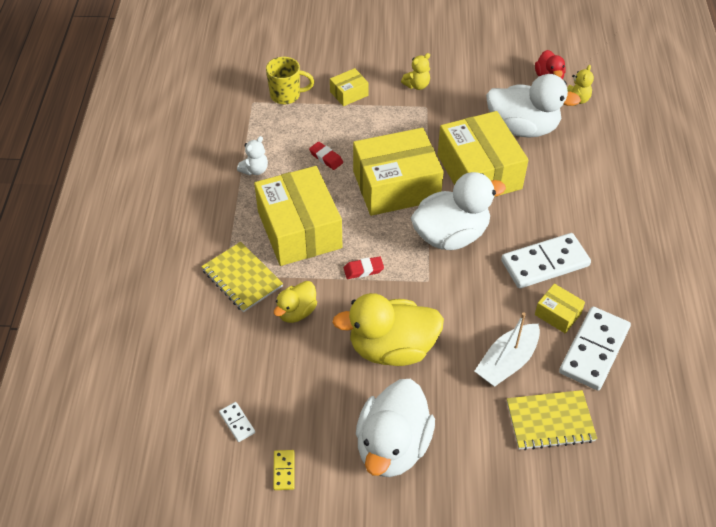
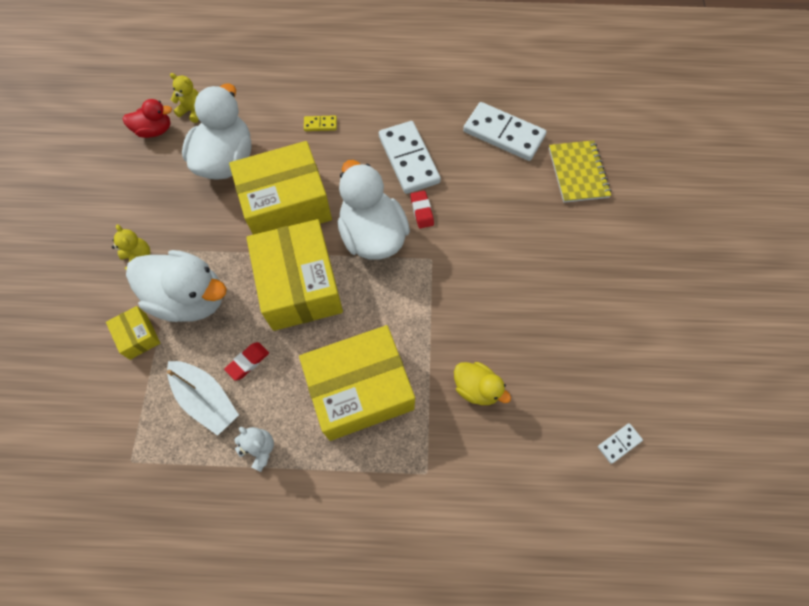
camera: 90 degrees left, 15 degrees up
yellow notebook [201,242,283,312] -> none
yellow mug [266,57,314,104] -> none
yellow domino [273,450,295,490] -> yellow domino moved to [304,115,337,131]
yellow duck [332,293,444,366] -> none
red eraser [344,256,384,279] -> red eraser moved to [410,191,434,228]
white duck [356,379,435,477] -> white duck moved to [126,250,227,322]
white boat [475,312,540,387] -> white boat moved to [167,361,239,436]
yellow box [535,284,585,333] -> none

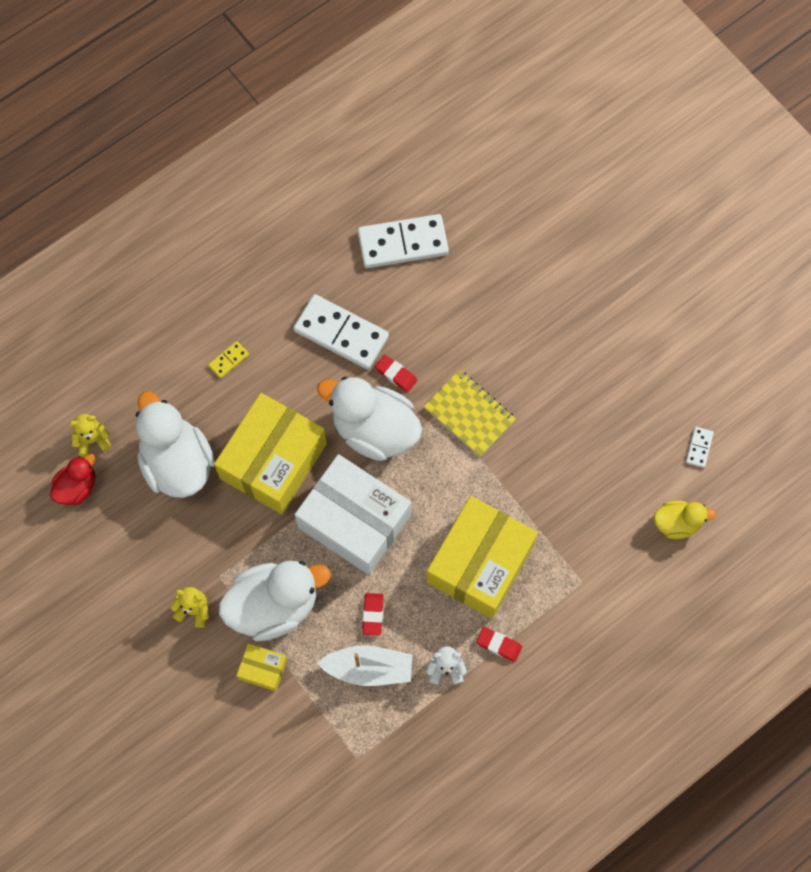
camera: 40 degrees left, 5 degrees up
yellow box [246,219,343,331] -> white box [295,454,411,575]
yellow duck [454,362,511,405] -> yellow duck moved to [654,501,716,539]
yellow notebook [549,140,611,203] -> yellow notebook moved to [424,370,516,457]
none -> red eraser [476,627,522,662]

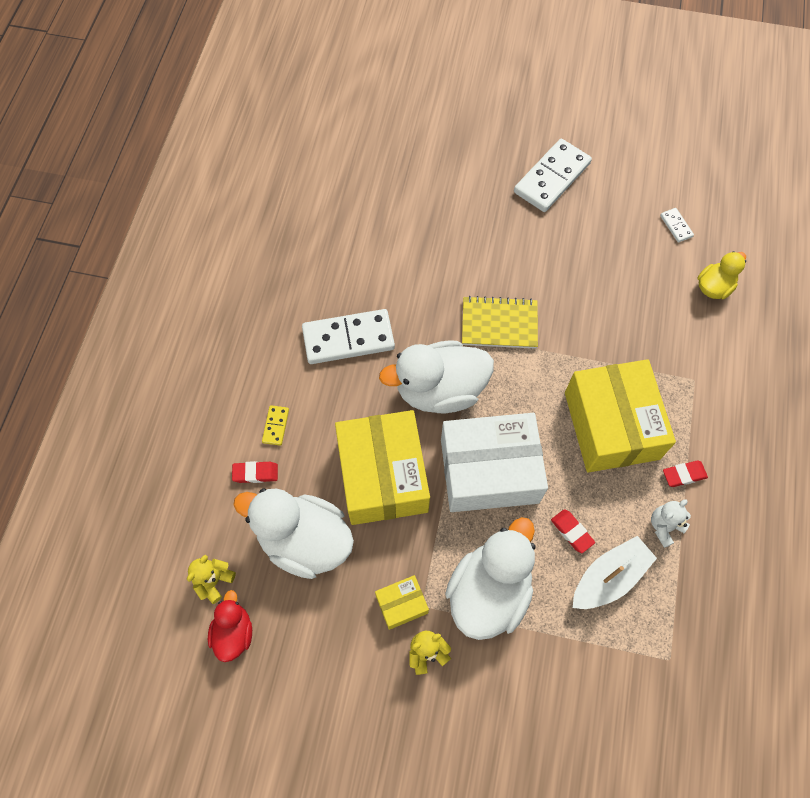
camera: 40 degrees left, 5 degrees down
yellow box [236,643,287,692] -> yellow box moved to [375,575,429,630]
white domino [358,214,449,268] -> white domino moved to [514,139,592,212]
red eraser [375,355,417,392] -> red eraser moved to [232,461,278,483]

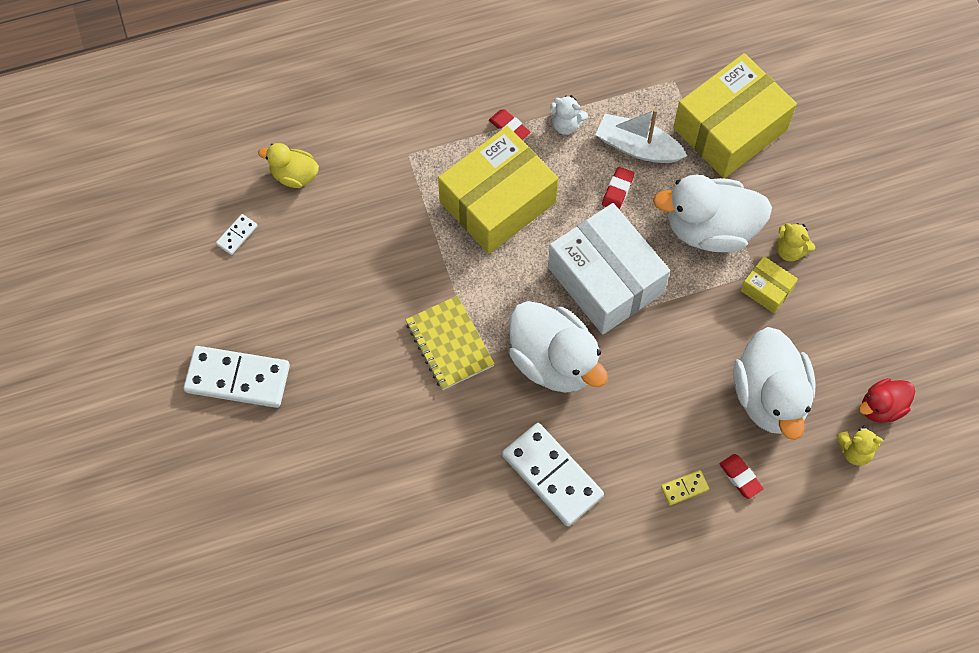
camera: 120 degrees left, 0 degrees up
yellow box [335,410,430,525] -> yellow box moved to [673,53,797,178]

